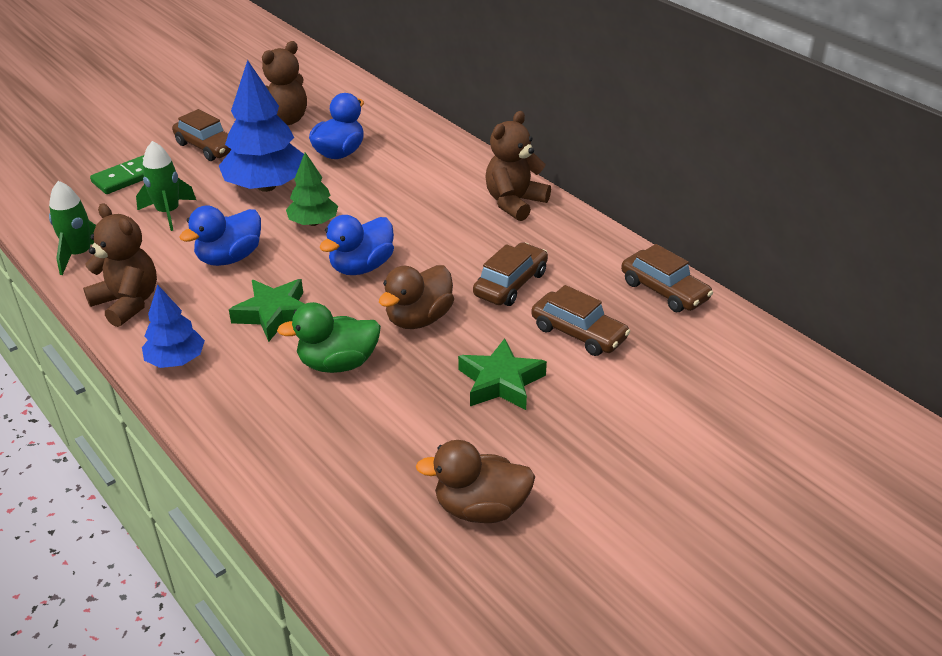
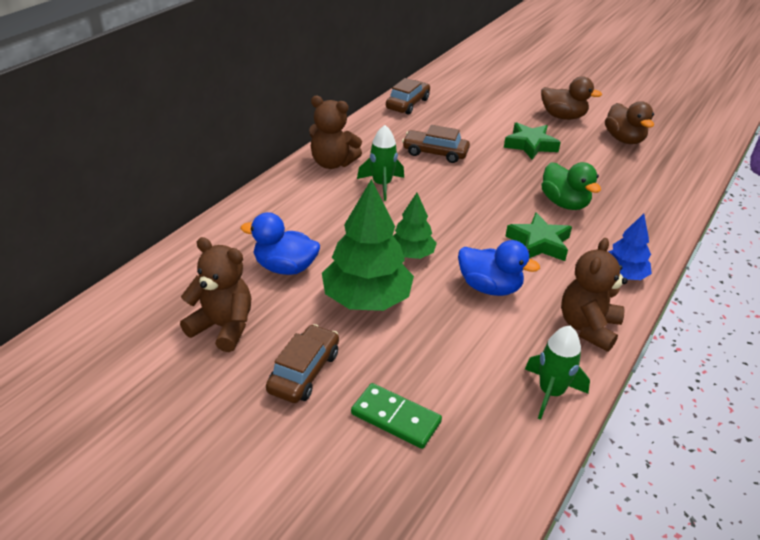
camera: 110 degrees left, 0 degrees up
green rocket [136,141,196,231] -> green rocket moved to [357,125,404,201]
blue tree [219,60,304,192] -> green tree [322,179,414,311]
blue duck [319,215,394,275] -> none
brown duck [379,265,454,329] -> brown duck moved to [541,76,602,120]
brown car [531,285,631,356] -> none

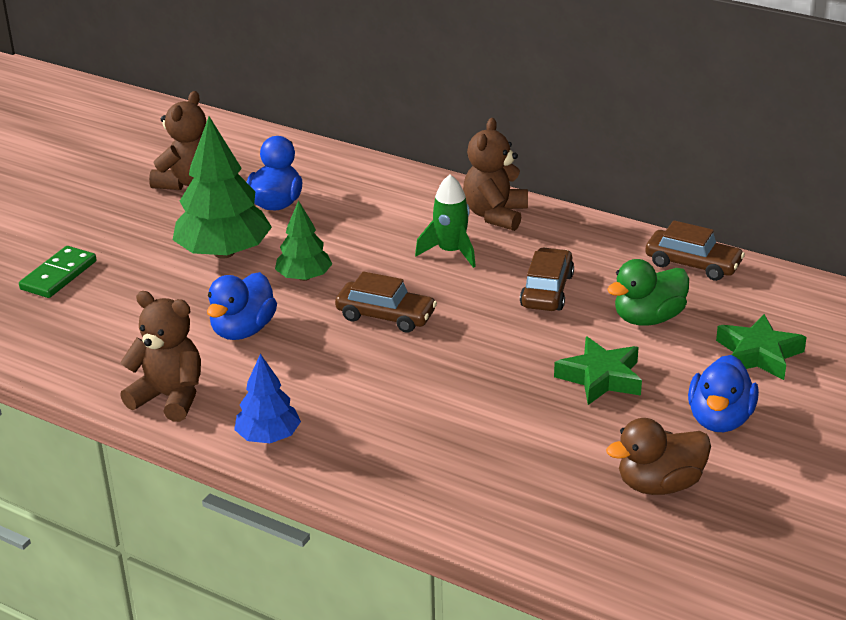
camera: 90 degrees right, 5 degrees down
brown car [266,324,339,403] -> brown car moved to [335,271,437,333]
green star [506,212,572,261] -> green star moved to [716,314,807,380]
green rocket [525,326,590,420] -> none
brown duck [541,76,602,120] -> blue duck [688,355,759,432]
green duck [541,162,601,210] -> green duck moved to [607,259,689,326]

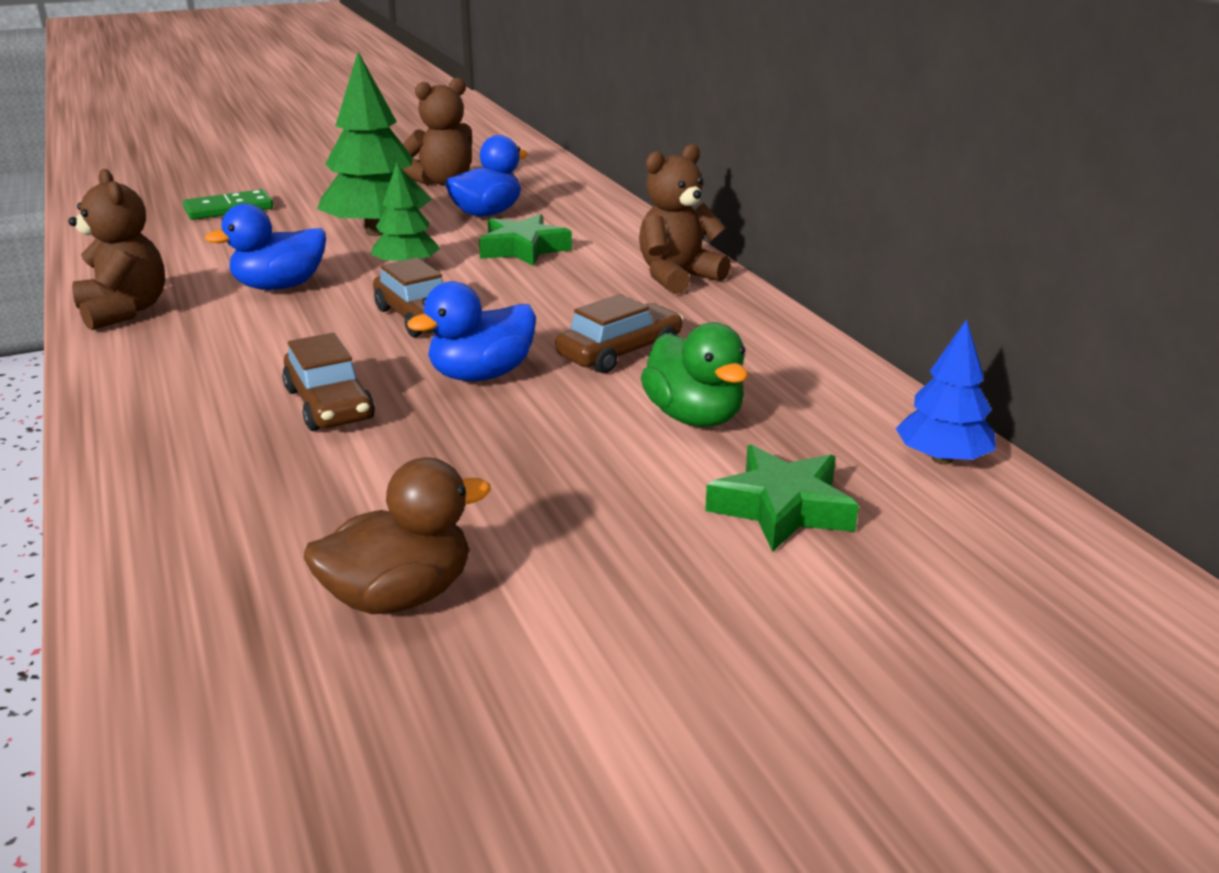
camera: 35 degrees right, 5 degrees down
blue tree [234,354,301,443] -> blue tree moved to [896,319,996,464]
green rocket [415,174,476,268] -> none
green star [554,337,642,405] -> green star moved to [479,214,572,266]
brown duck [606,418,711,495] -> brown duck turned 135 degrees clockwise [304,457,491,614]
green duck [607,259,689,326] -> green duck turned 120 degrees counterclockwise [641,322,748,427]
brown car [645,220,745,281] -> brown car moved to [282,333,375,431]
blue duck [688,355,759,432] -> blue duck moved to [407,281,536,381]

